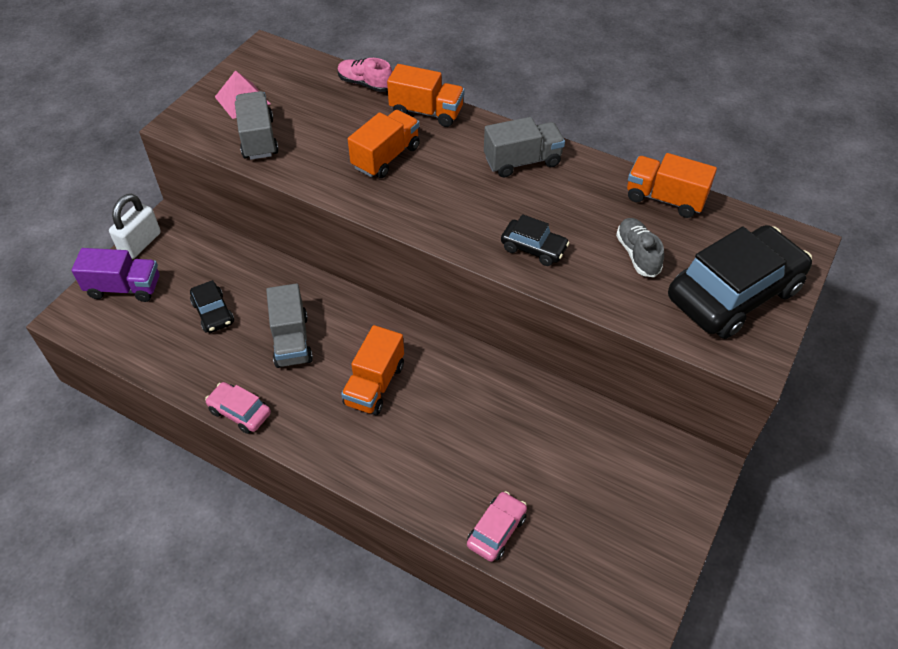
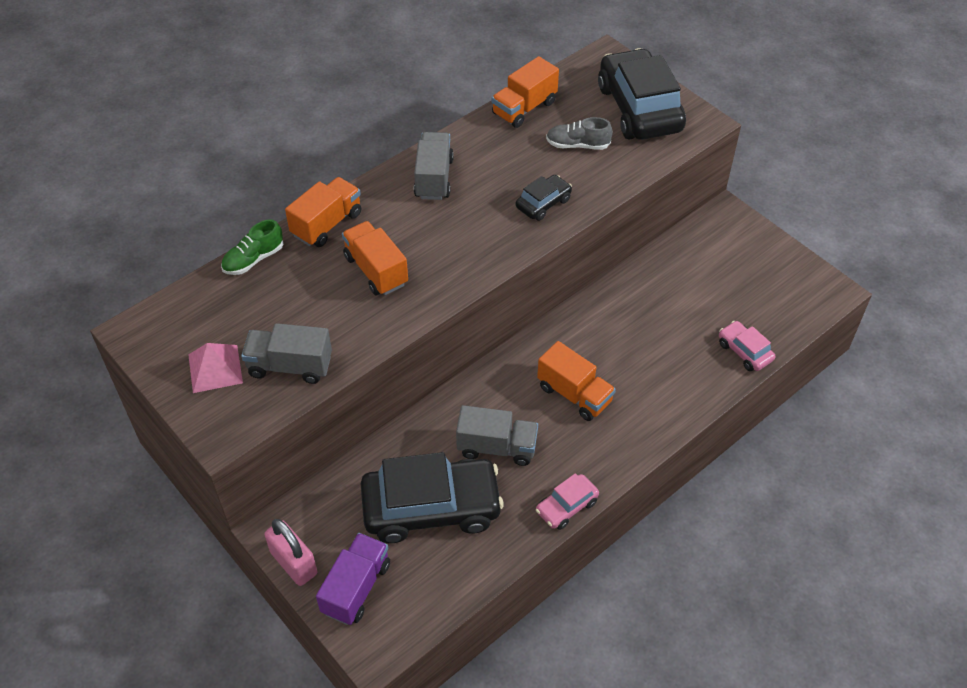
camera: 70 degrees left, 0 degrees up
white padlock [109,194,161,259] -> pink padlock [264,519,317,586]
black car [190,280,234,333] -> black car [361,452,504,543], size x2.13
pink shoe [337,58,392,92] -> green shoe [221,219,284,275]

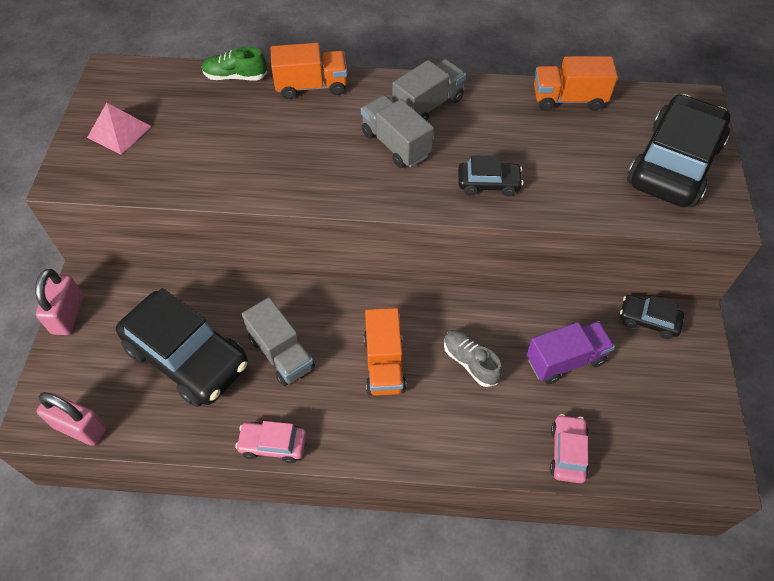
camera: 45 degrees right, 5 degrees up
grey truck [241,323,332,384] -> grey truck moved to [361,95,434,168]
purple truck [316,533,390,625] -> purple truck moved to [526,321,615,384]
orange truck [342,221,408,295] -> none
grey shoe [546,117,613,150] -> grey shoe moved to [444,330,502,387]
none -> pink padlock [37,392,107,446]
none -> black car [620,295,684,339]

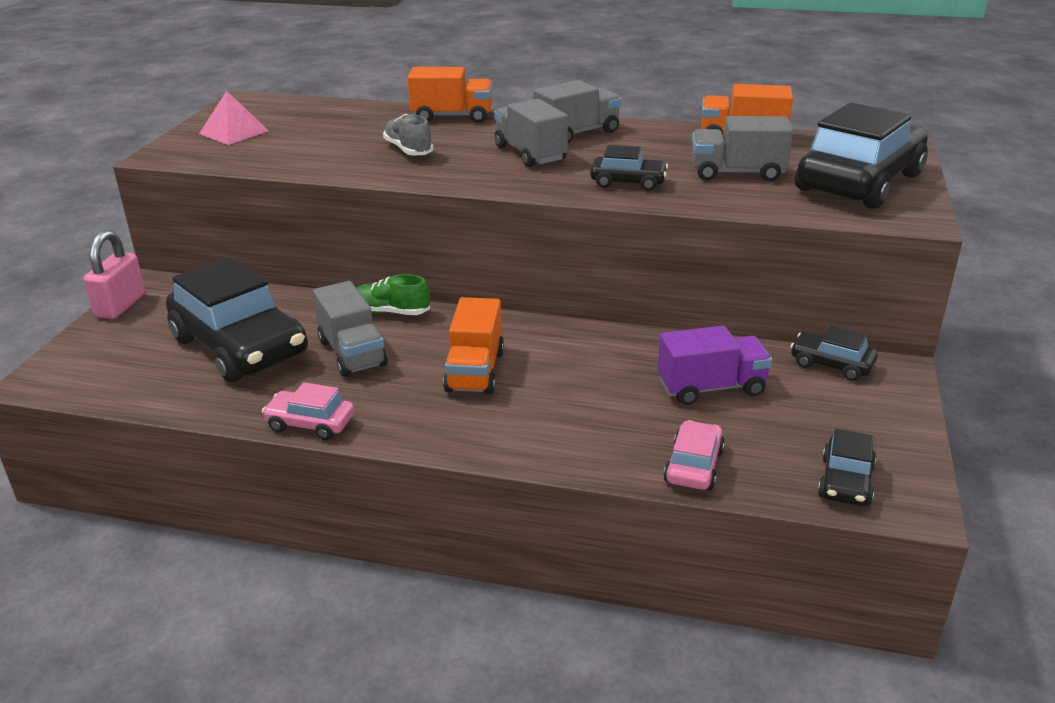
camera: 10 degrees right, 25 degrees down
pink padlock [37,392,107,446] -> none
green shoe [202,46,267,80] -> green shoe moved to [356,274,430,315]
grey shoe [444,330,502,387] -> grey shoe moved to [383,114,433,155]
none -> grey truck [692,116,793,182]
none -> black car [818,429,876,506]

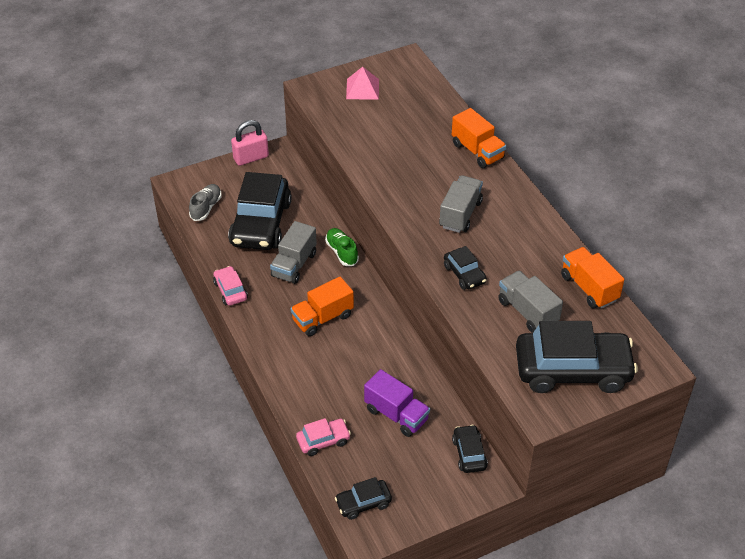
camera: 50 degrees right, 15 degrees up
grey shoe [383,114,433,155] -> grey shoe moved to [189,184,222,221]
grey truck [533,80,621,143] -> none

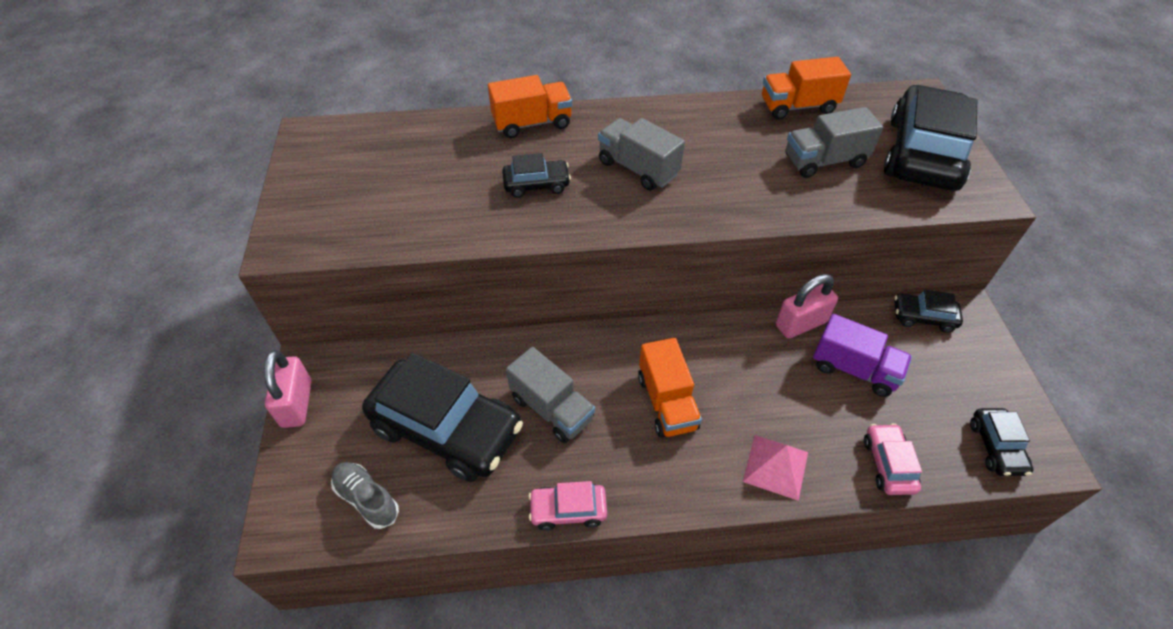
camera: 70 degrees left, 5 degrees up
green shoe [325,228,359,266] -> none
pink pyramid [346,67,379,100] -> pink pyramid moved to [743,435,808,501]
purple truck [364,369,430,437] -> purple truck turned 60 degrees clockwise [813,314,912,397]
black car [444,246,487,290] -> black car moved to [502,153,571,198]
none -> pink padlock [776,274,838,339]

